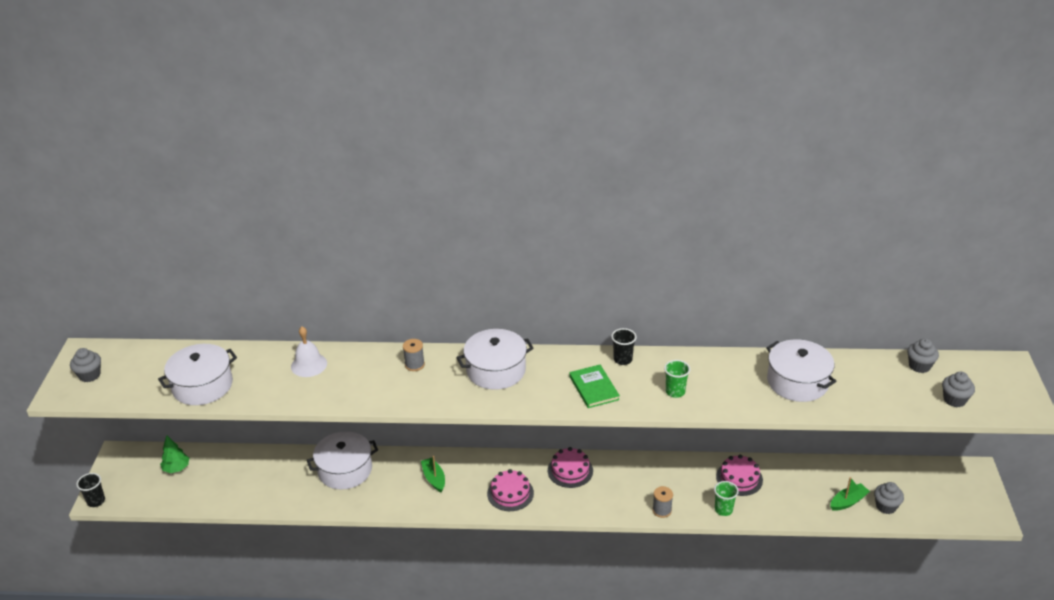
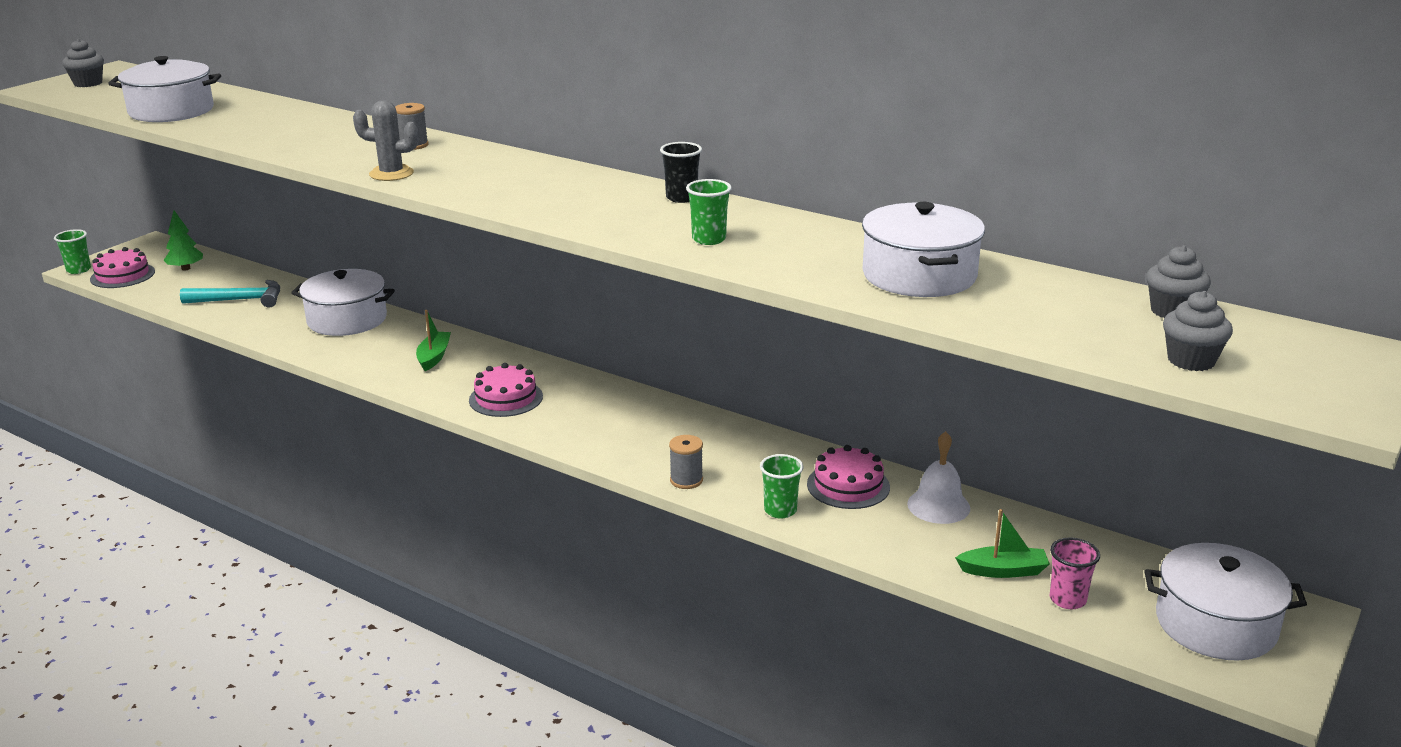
camera: 30 degrees right, 10 degrees down
black cup [76,473,105,507] -> green cup [54,229,91,274]
white bell [291,327,327,377] -> white bell moved to [907,431,970,524]
white pot [457,329,534,390] -> white pot moved to [1145,543,1307,661]
pink cake [548,447,593,488] -> pink cake moved to [90,247,155,288]
green book [569,365,620,408] -> none
grey cupcake [874,482,904,514] -> pink cup [1050,538,1100,609]
none -> turquoise hammer [180,280,280,308]
none -> grey cactus [353,100,419,181]

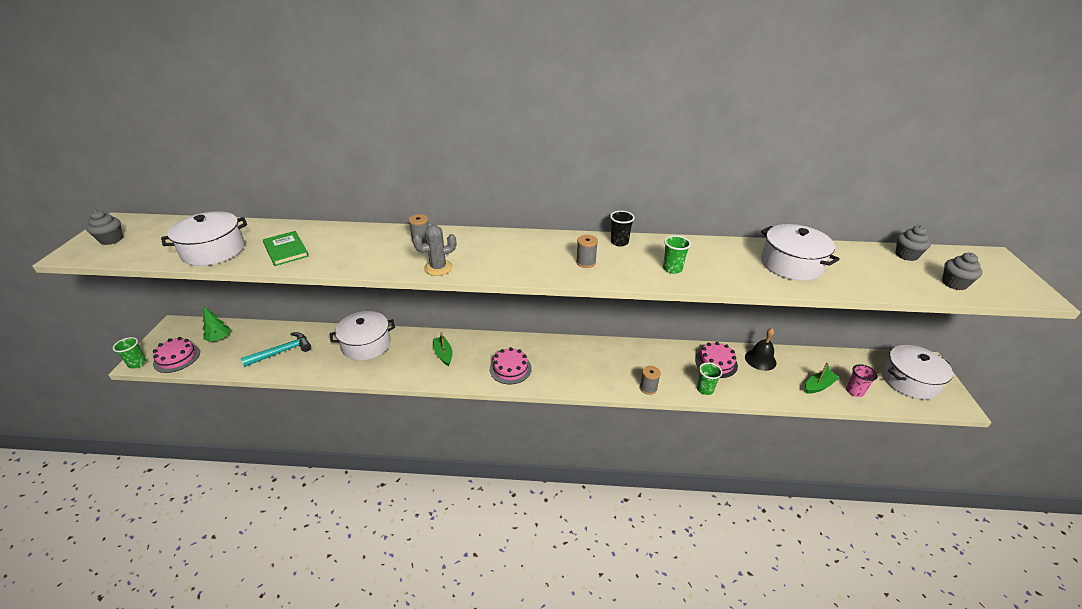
camera: 30 degrees left, 10 degrees up
white bell [907,431,970,524] -> black bell [745,328,776,371]
none -> green book [263,231,309,266]
none -> grey spool [576,235,598,268]

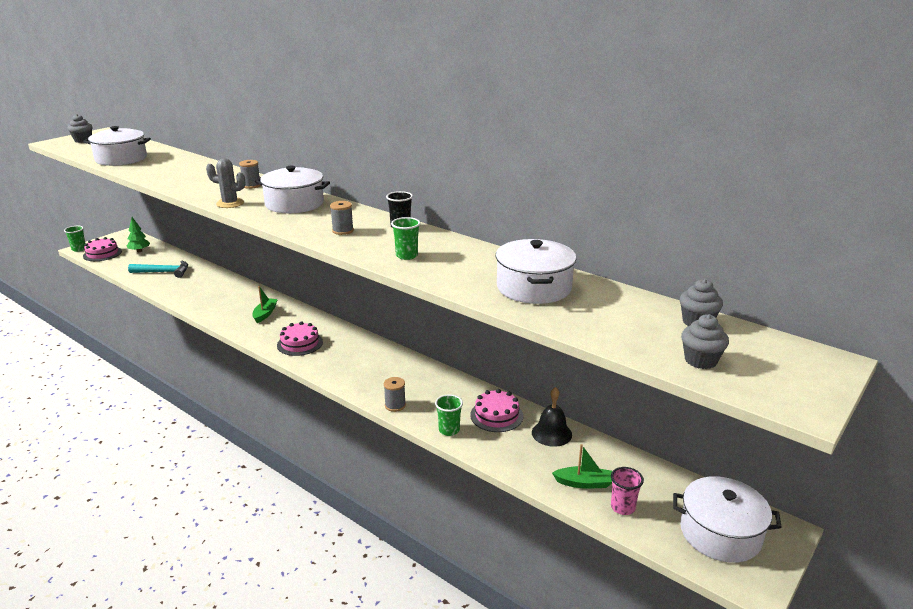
camera: 35 degrees right, 10 degrees down
green book [263,231,309,266] -> none
white pot [330,311,395,361] -> white pot moved to [255,166,330,213]

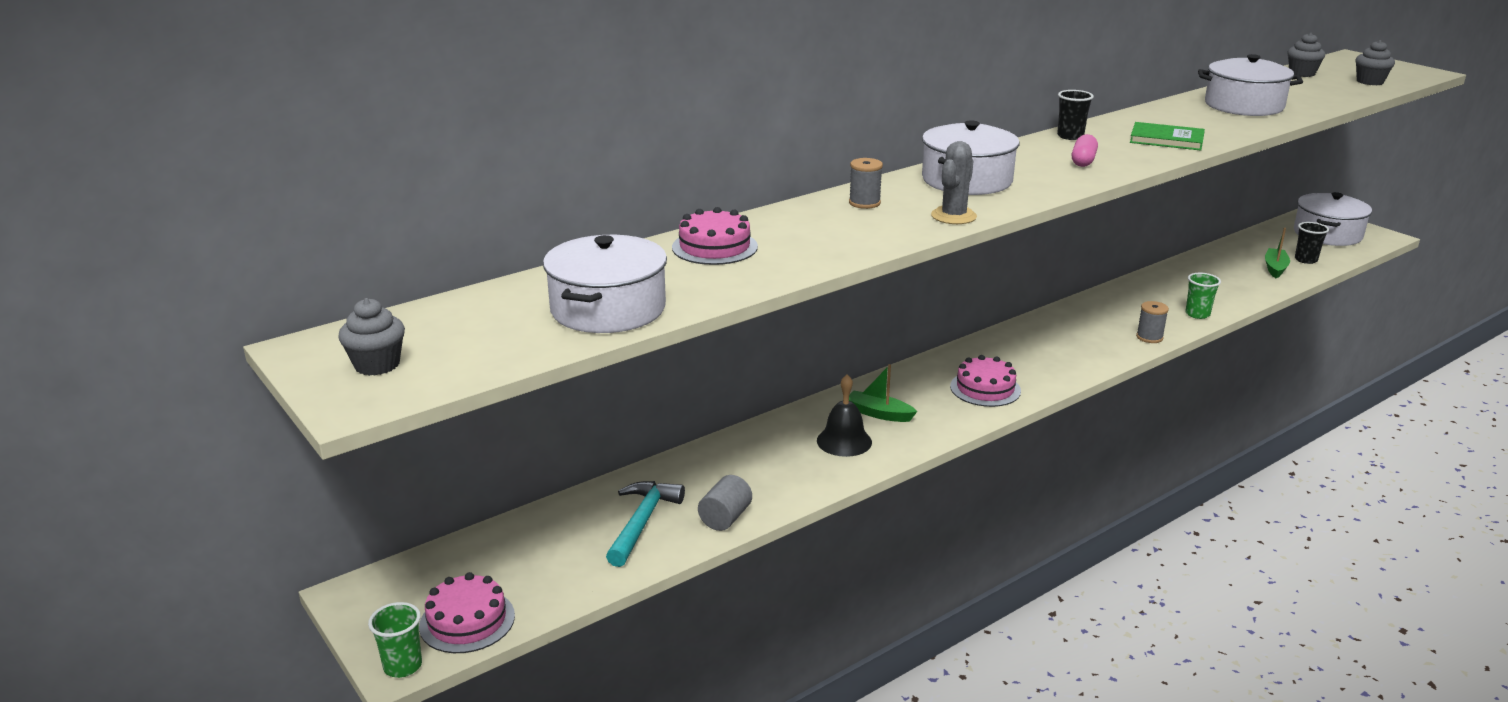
camera: 75 degrees left, 0 degrees up
green tree [127,217,150,252] -> none
grey spool [330,201,354,235] -> pink capsule [1072,134,1098,167]
green cup [391,217,420,260] -> green book [1130,122,1205,151]
pink cake [470,389,523,432] -> pink cake moved to [672,207,758,265]
black bell [532,387,572,447] -> black bell moved to [817,375,872,457]
pink cup [611,467,644,515] -> black cup [1295,222,1329,264]
none -> grey cylinder [698,475,752,531]

